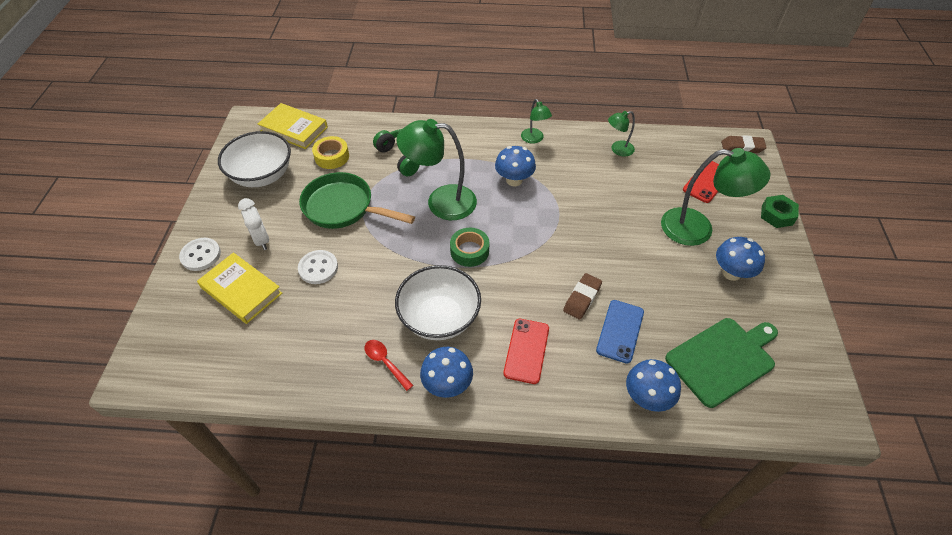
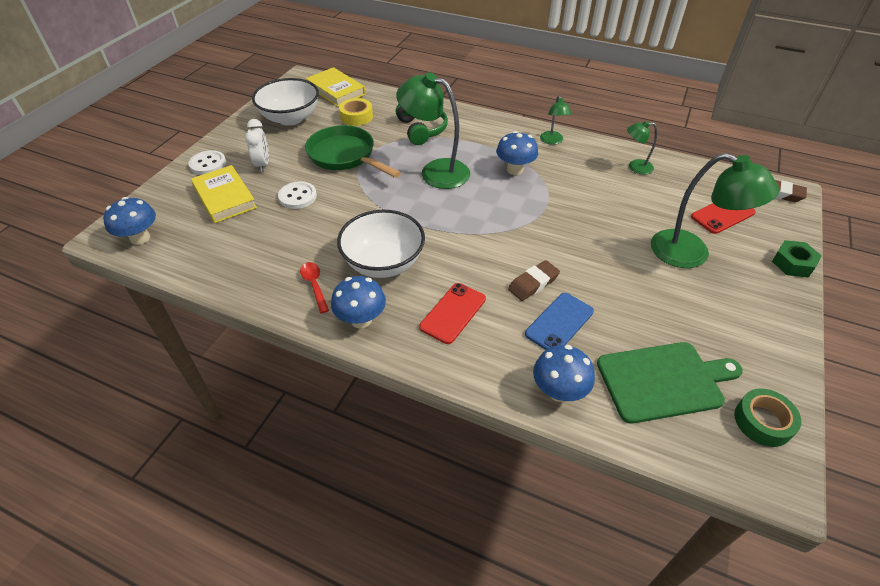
camera: 20 degrees right, 5 degrees down
green tape [450,228,489,267] -> green tape moved to [734,389,801,447]
blue mushroom [716,237,765,281] -> blue mushroom moved to [103,197,156,245]

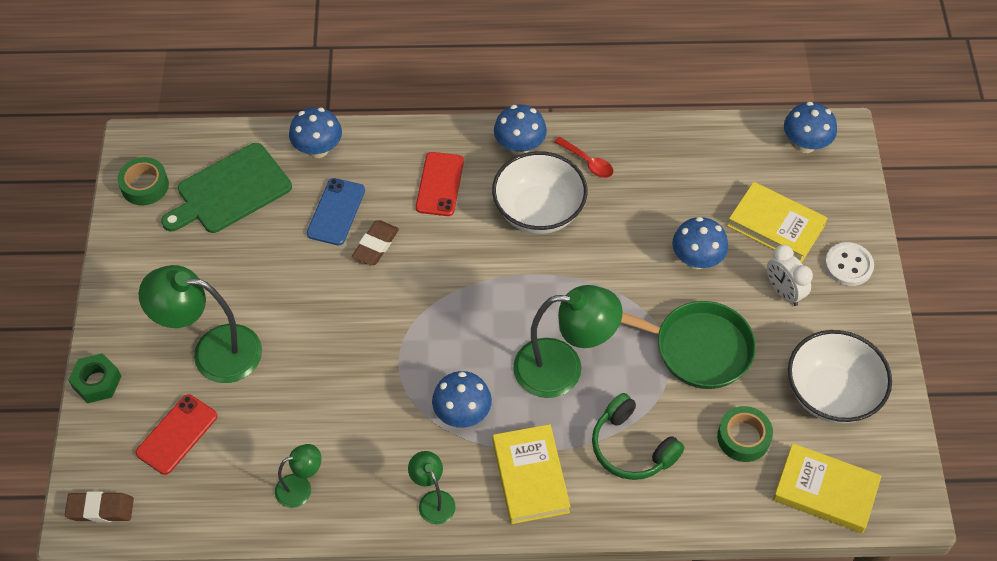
camera: 155 degrees right, 10 degrees up
white button [278,181,317,209] -> blue mushroom [672,217,728,269]
yellow tape [339,98,373,126] -> green tape [717,406,773,462]
none -> yellow book [493,424,571,524]

